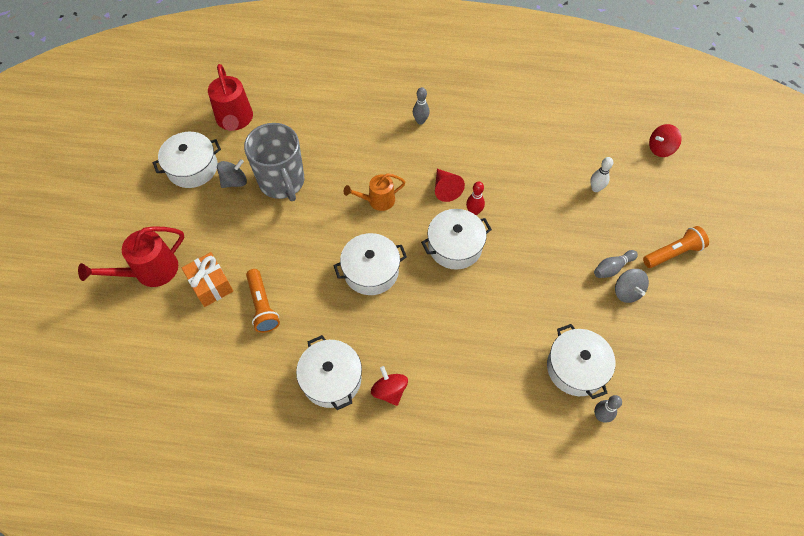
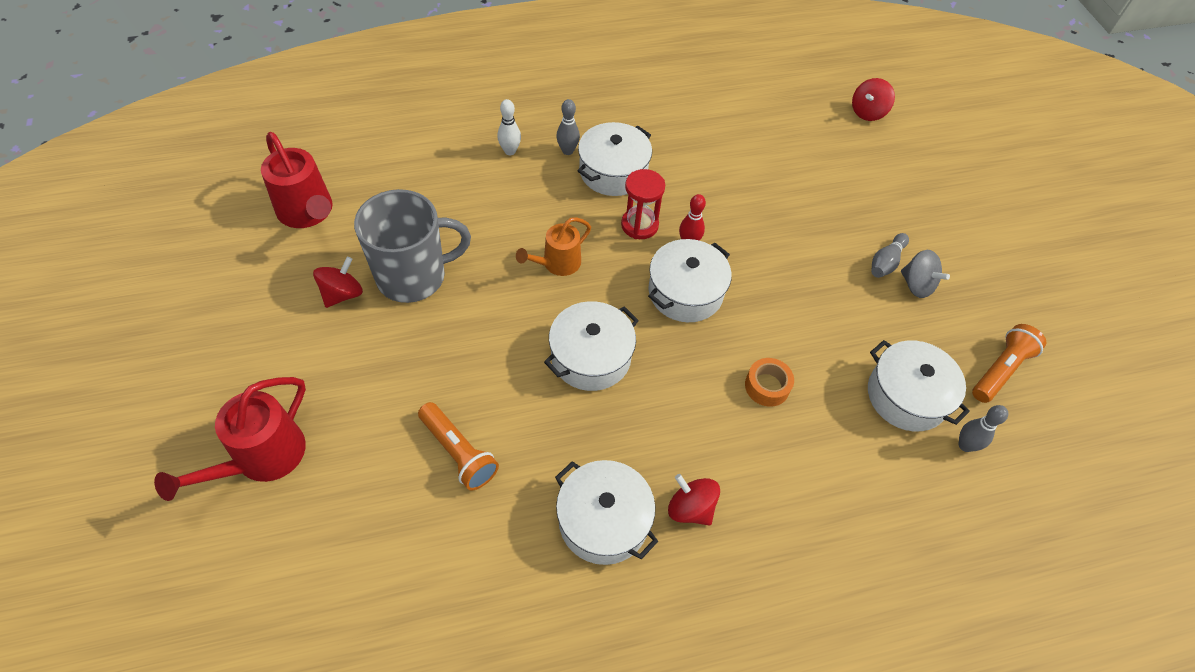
camera: 25 degrees left, 5 degrees down
white pot [153,132,221,188] -> white pot moved to [578,122,652,196]
orange gift [182,252,233,307] -> none
grey spinning top [217,159,247,188] -> red spinning top [313,257,363,308]
grey mug [244,123,304,201] -> grey mug turned 60 degrees counterclockwise [354,189,471,303]
red cone [435,169,465,202] -> red hourglass [621,169,665,239]
white bowling pin [590,157,613,192] -> white bowling pin moved to [497,99,521,155]
orange flashlight [643,226,709,268] -> orange flashlight moved to [972,324,1046,403]
none -> orange tape [745,358,794,407]

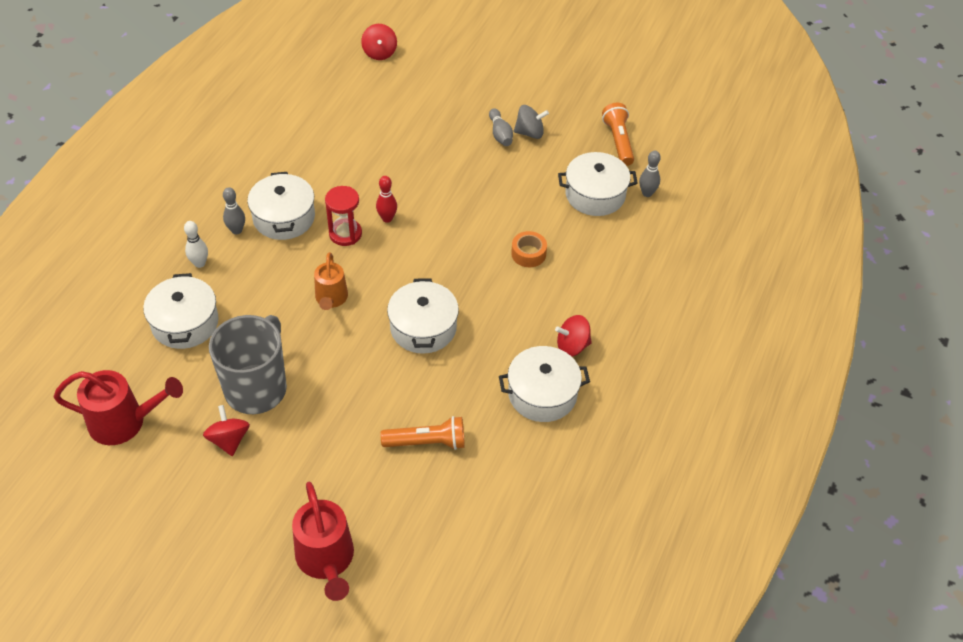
camera: 50 degrees left, 5 degrees down
white pot [648,239,732,322] -> white pot moved to [143,273,219,349]

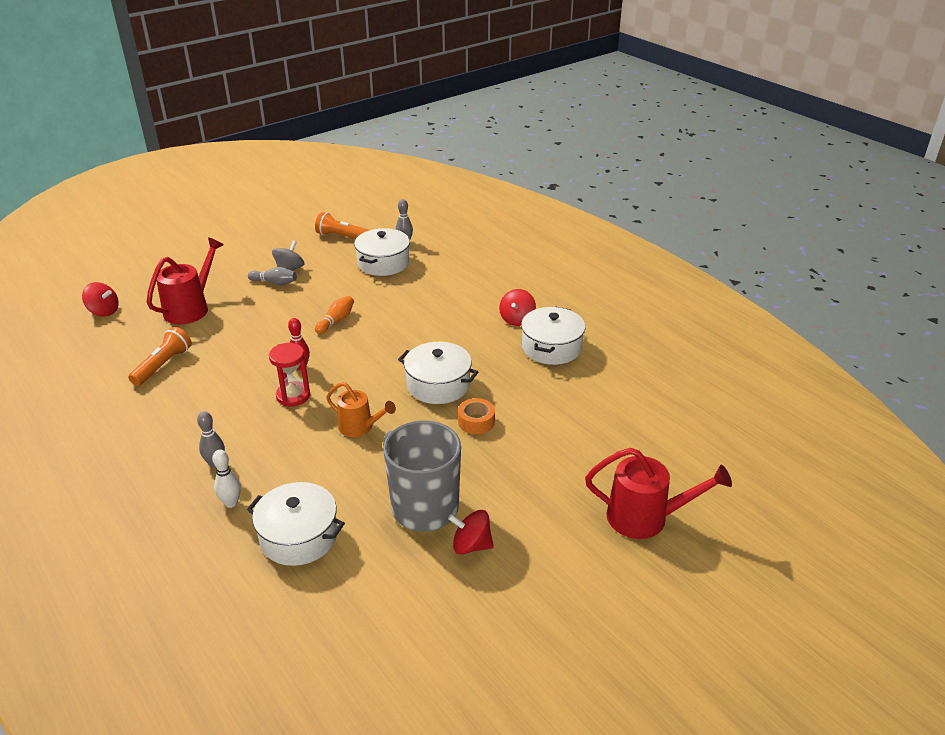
camera: 60 degrees left, 15 degrees down
red watering can [54,370,183,445] -> red watering can moved to [147,237,223,324]
white pot [247,172,315,240] -> none
orange flashlight [381,416,465,450] -> orange flashlight moved to [128,327,192,386]
orange tape [511,231,547,267] -> orange tape moved to [458,398,495,434]
none -> orange bowling pin [315,296,354,334]

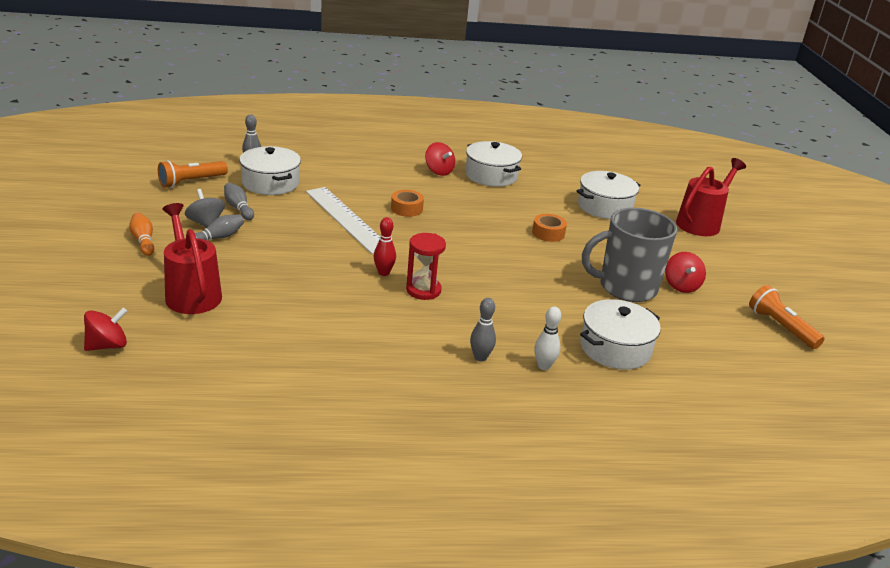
camera: 60 degrees left, 5 degrees down
orange flashlight [128,327,192,386] -> orange flashlight moved to [749,285,825,349]
orange bowling pin [315,296,354,334] -> orange bowling pin moved to [129,212,154,256]
orange watering can [326,382,396,437] -> none
white pot [398,342,478,404] -> white pot moved to [577,171,640,219]
red spinning top [448,510,494,554] -> red spinning top turned 45 degrees counterclockwise [665,252,706,293]
none -> grey bowling pin [224,183,254,220]
none -> white ruler [306,187,380,254]
none -> orange tape [391,190,424,217]

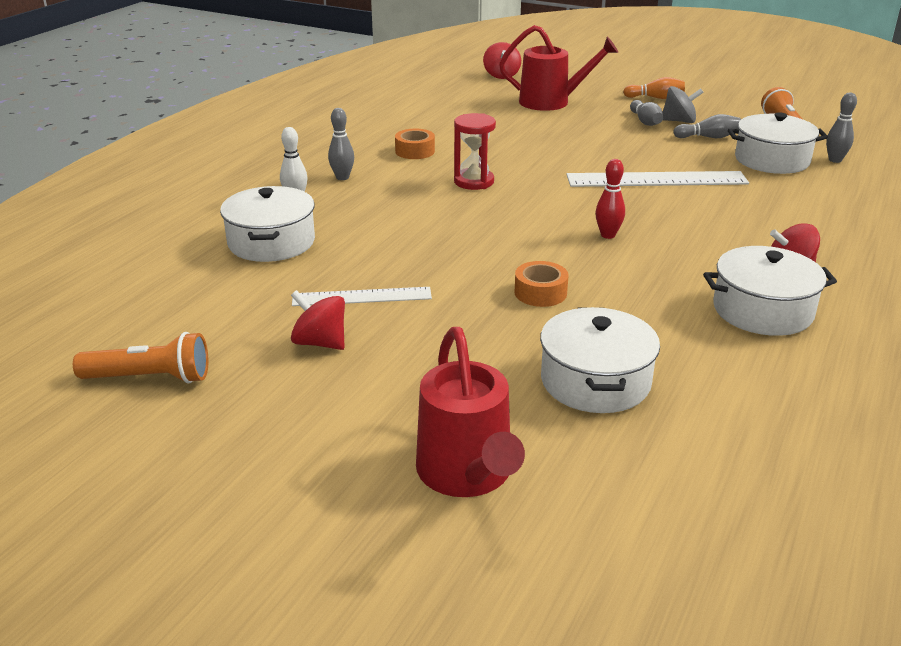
camera: 125 degrees right, 0 degrees up
red bowling pin [374,217,396,276] -> red bowling pin moved to [595,159,625,239]
orange tape [391,190,424,217] -> orange tape moved to [395,129,435,159]
grey mug [582,208,677,302] -> white ruler [292,287,432,306]

